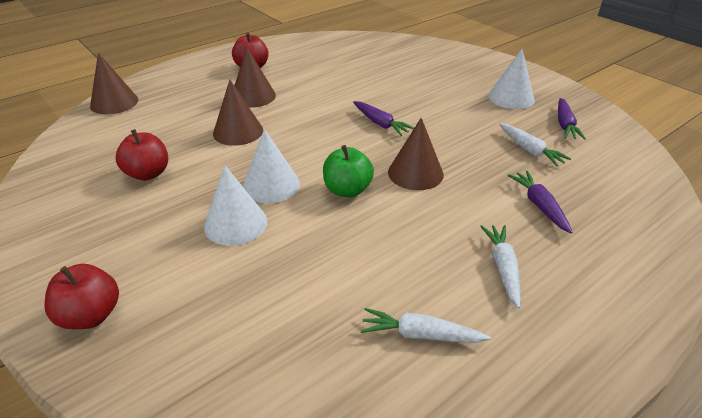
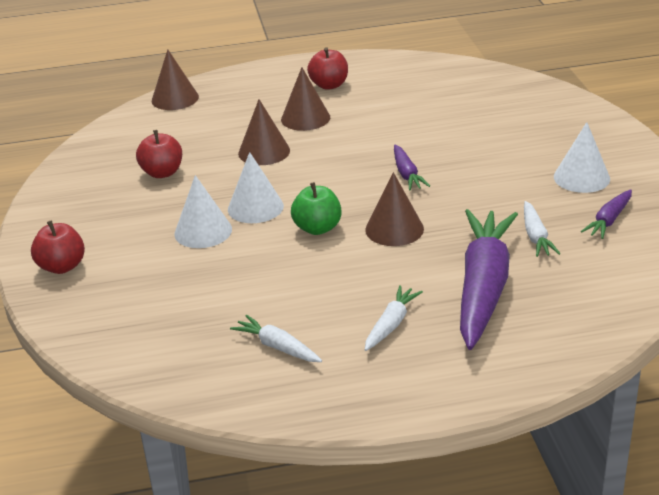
camera: 30 degrees right, 5 degrees down
purple carrot [508,171,573,233] -> purple carrot [460,209,518,350], size x2.20

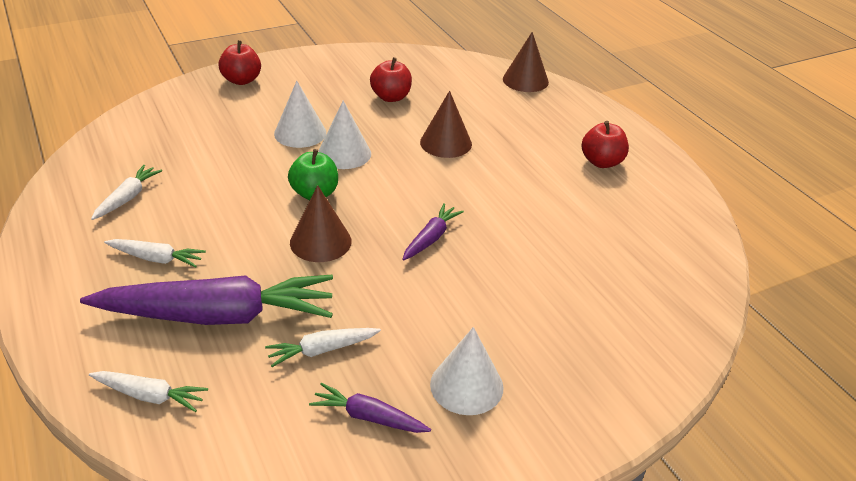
camera: 70 degrees right, 5 degrees up
brown cone [281,67,330,131] -> none
purple carrot [394,145,430,190] -> purple carrot turned 150 degrees clockwise [402,203,464,261]
none -> white carrot [89,371,208,412]

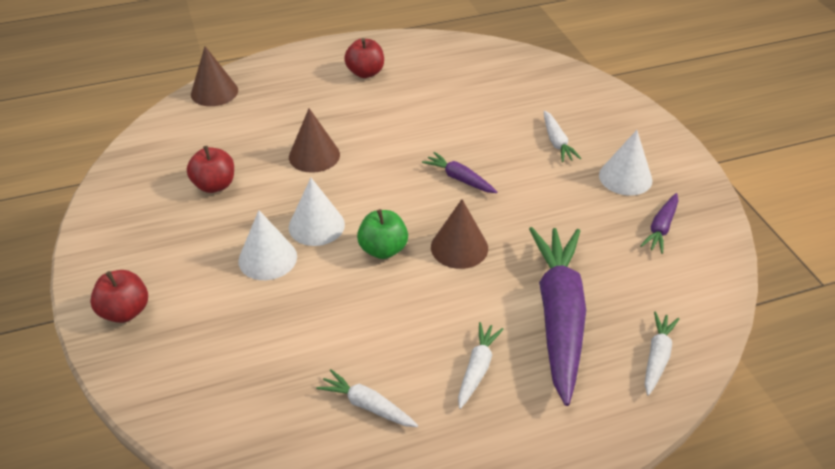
camera: 80 degrees left, 5 degrees up
white carrot [265,328,381,367] -> white carrot moved to [544,110,582,162]

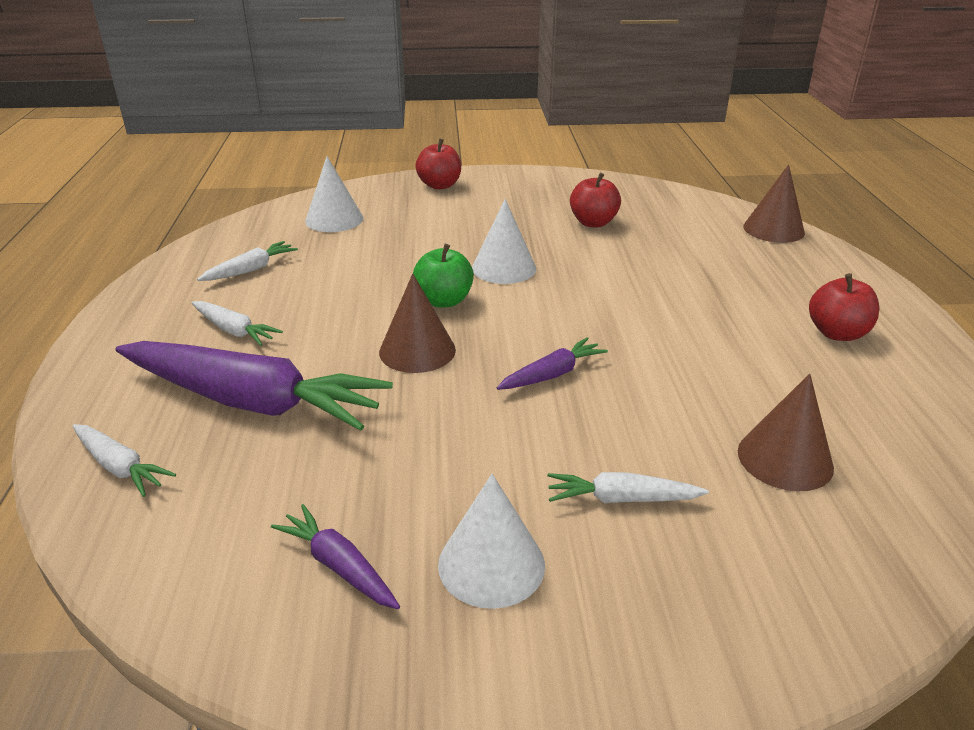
camera: 105 degrees right, 10 degrees down
white cone [238,210,297,280] -> white cone moved to [305,156,363,232]
brown cone [289,108,340,173] -> brown cone moved to [738,374,834,491]

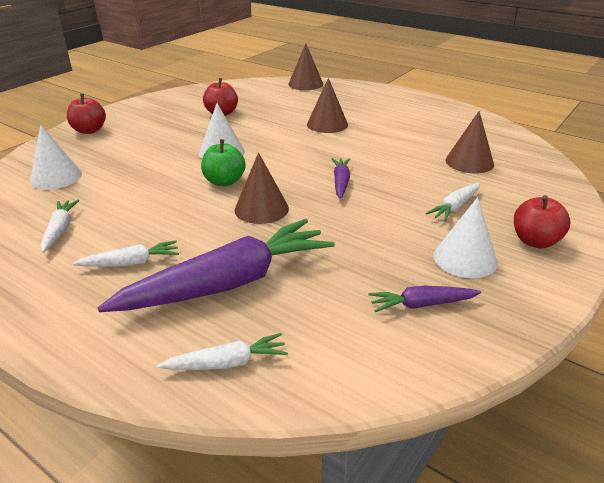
camera: 50 degrees left, 0 degrees up
red apple [809,273,879,341] -> red apple moved to [514,195,570,249]
none -> brown cone [307,78,348,133]

